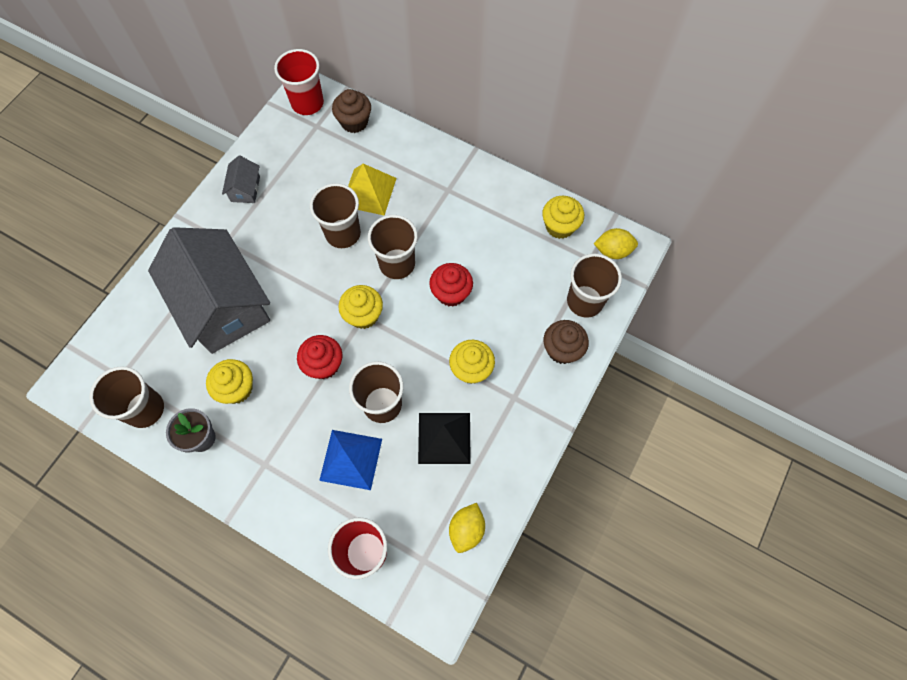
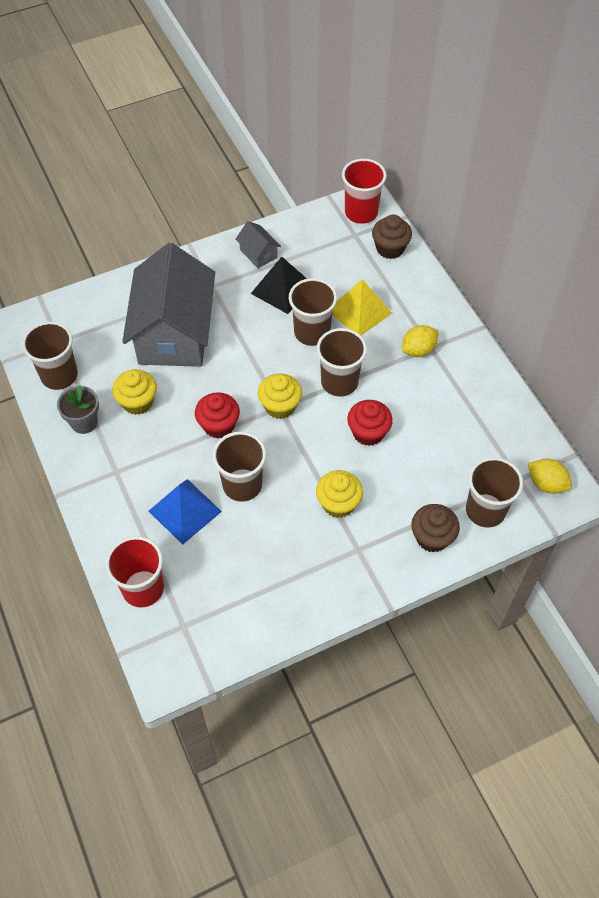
camera: 35 degrees right, 10 degrees down
grey house [222,156,260,203] -> grey house turned 75 degrees counterclockwise [235,221,281,269]
black pyramid [418,413,471,464] -> black pyramid moved to [251,257,307,314]
yellow lemon [449,503,485,553] -> yellow lemon moved to [402,325,439,357]
yellow cupcake [542,196,584,239] -> none

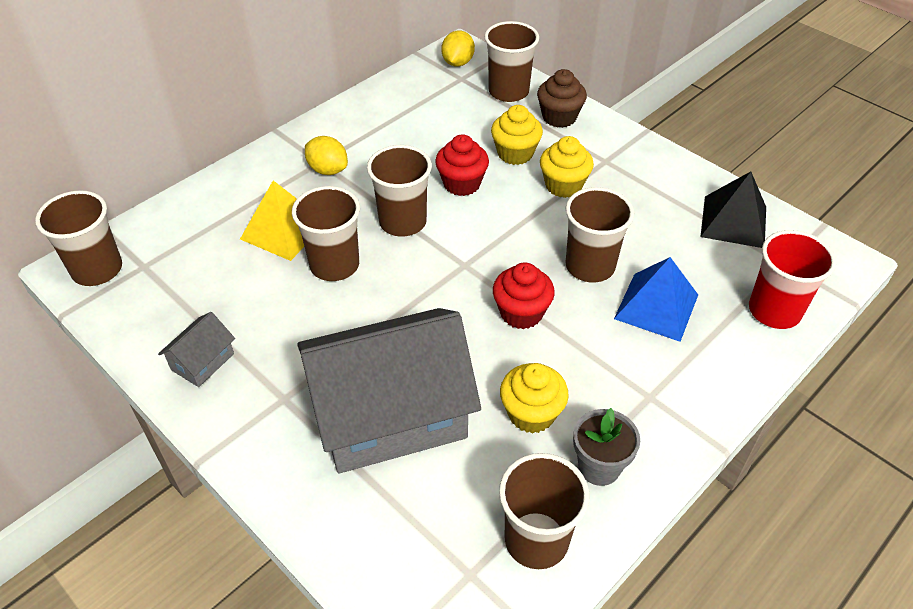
camera: 110 degrees left, 10 degrees down
black pyramid [251,257,307,314] -> black pyramid moved to [701,172,766,248]
yellow cupcake [258,374,302,419] -> yellow cupcake moved to [491,105,543,165]
red cup [342,159,387,224] -> brown cup [35,190,122,286]
brown cupcake [372,215,412,259] -> none

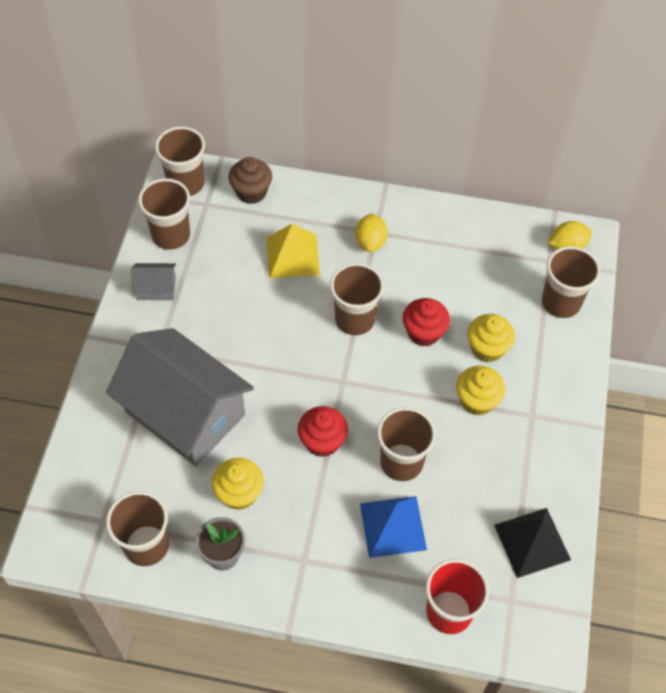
camera: 55 degrees right, 10 degrees up
brown cup [292,186,360,281] -> brown cup moved to [138,178,190,250]
brown cupcake [537,69,587,128] -> brown cupcake moved to [229,157,272,204]

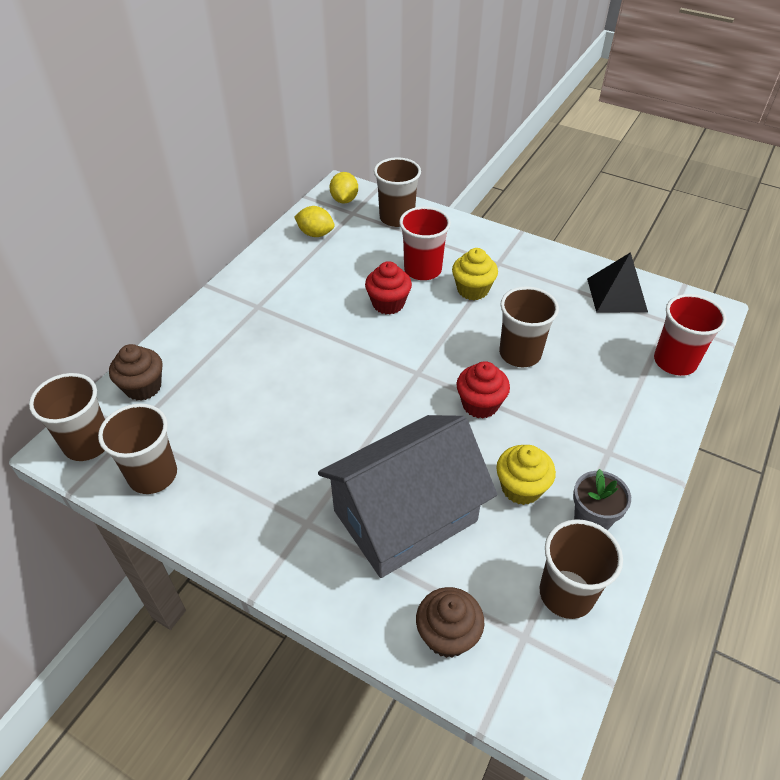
camera: 70 degrees left, 10 degrees down
grey house [131,263,176,300] -> none
yellow pyramid [267,224,320,278] -> none
brown cup [330,263,384,335] -> none
yellow lemon [355,214,388,252] -> yellow lemon moved to [294,206,335,237]
blue pyramid [360,496,427,558] -> none
yellow cupcake [467,314,515,363] -> red cup [399,207,451,280]
none -> brown cupcake [416,587,484,658]

